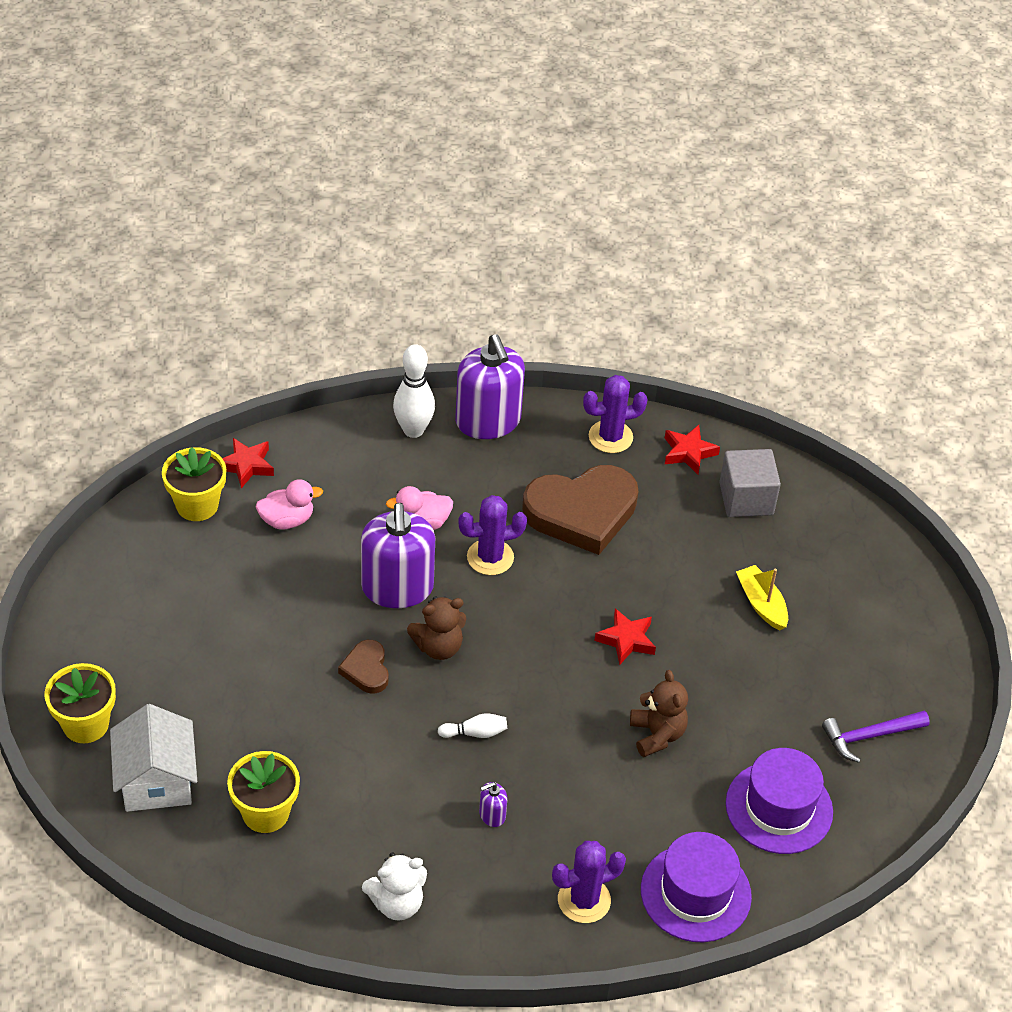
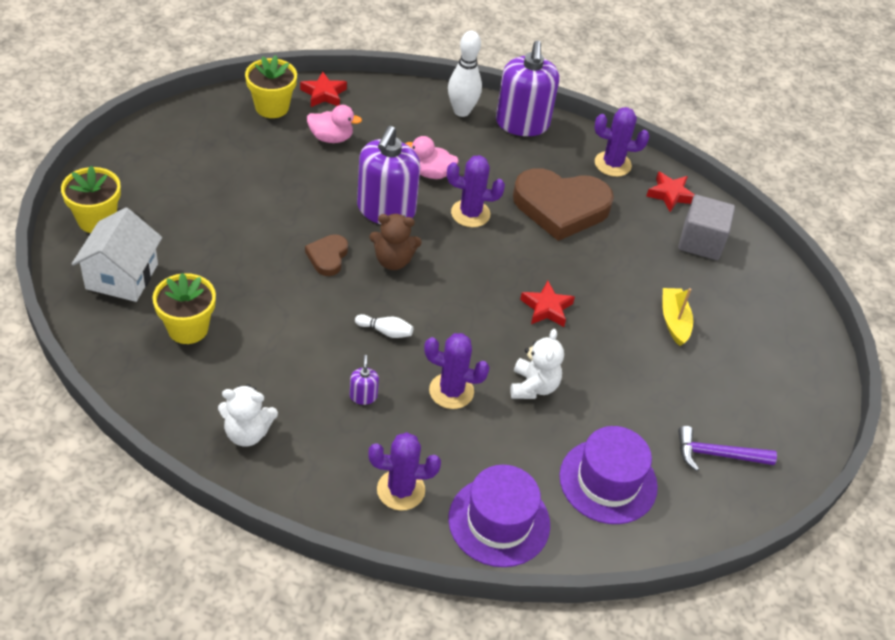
camera: 20 degrees right, 0 degrees up
purple soap dispenser [479,782,507,827] -> purple soap dispenser turned 90 degrees clockwise [350,355,379,405]
brown teddy bear [630,670,688,757] -> white teddy bear [511,329,564,399]
none -> purple cactus [424,333,490,409]

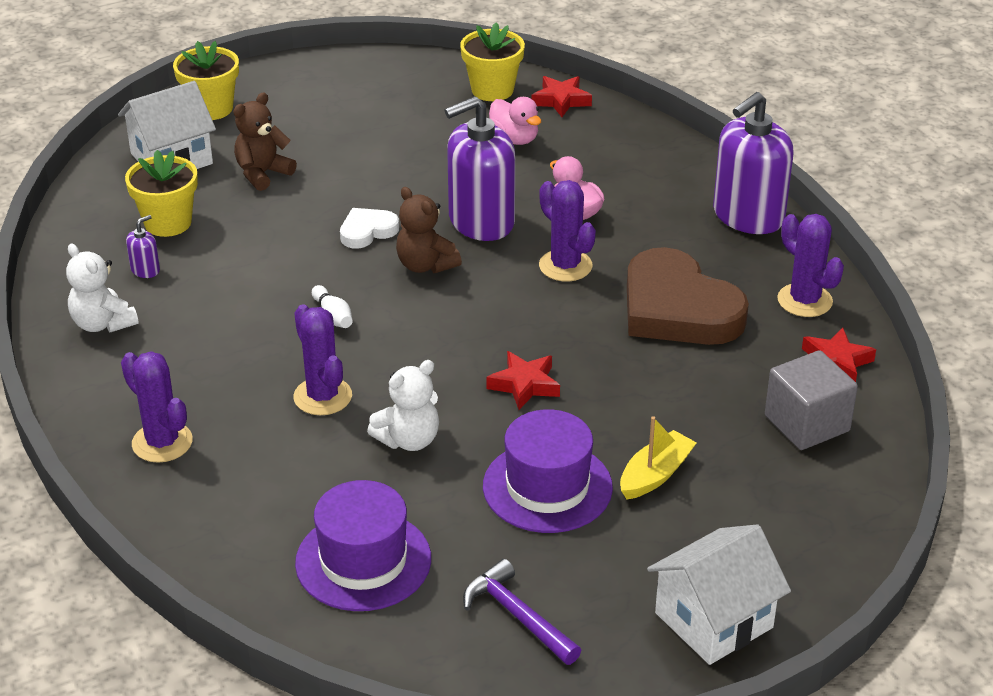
camera: 50 degrees right, 10 degrees down
brown heart [305,234,348,276] -> white heart [340,208,399,248]
purple soap dispenser [350,355,379,405] -> purple soap dispenser moved to [126,215,160,278]
white bowling pin [448,31,482,117] -> none
purple hat [448,465,550,567] -> purple hat moved to [483,409,613,533]
none -> brown teddy bear [233,93,297,191]
none -> white house [647,524,791,665]

